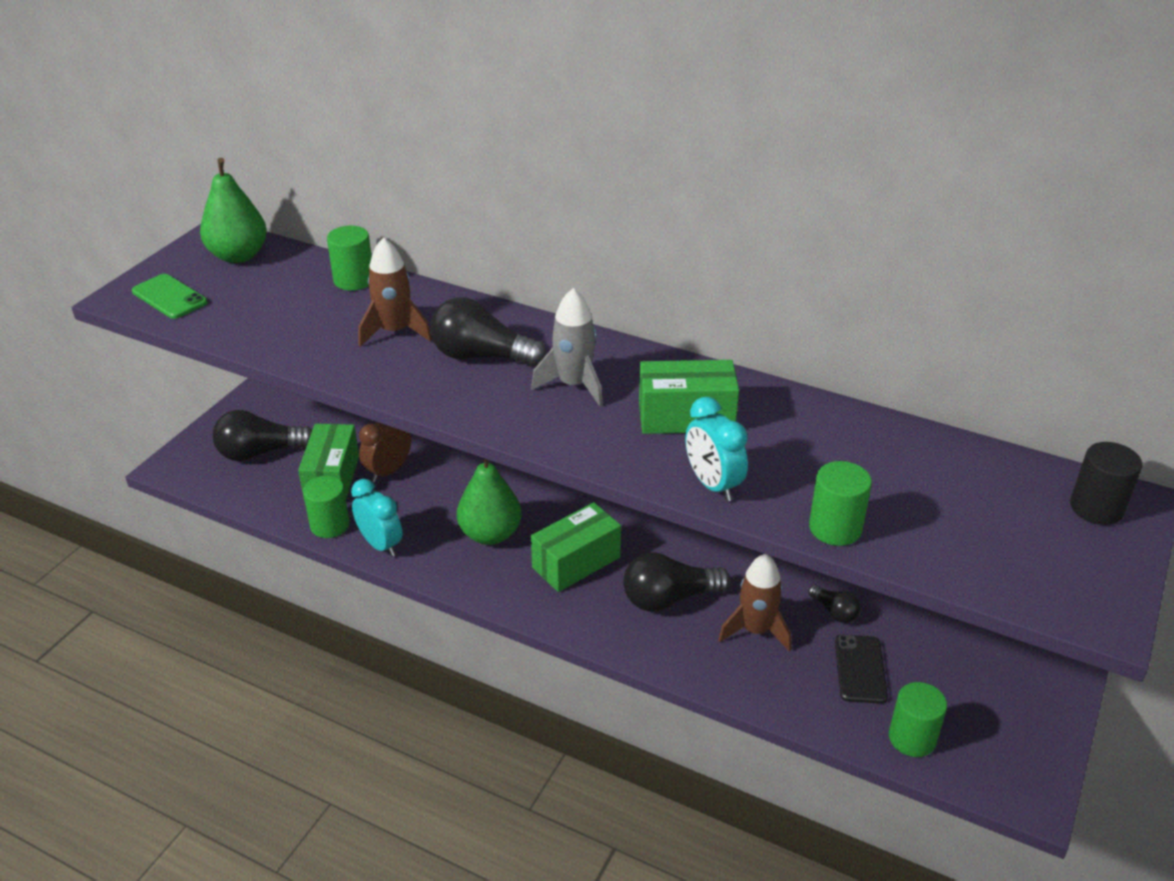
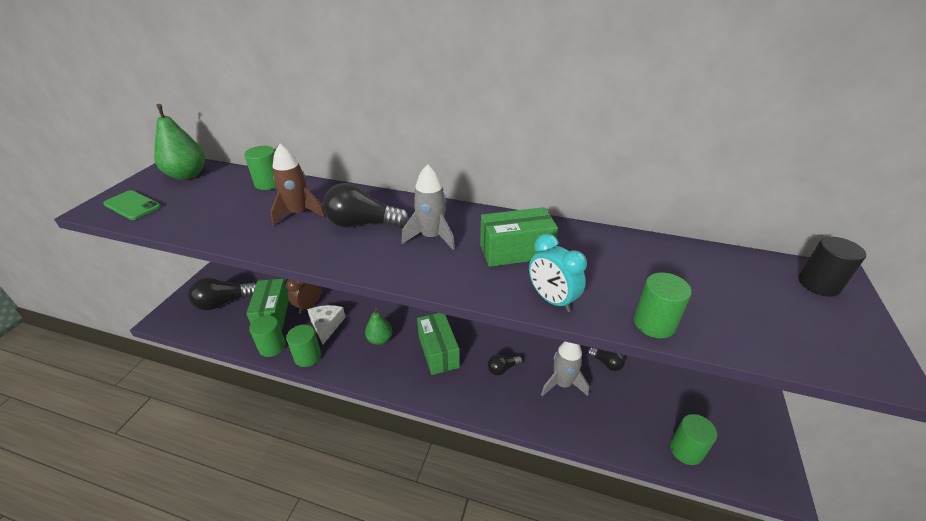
camera: 10 degrees left, 0 degrees up
turquoise clock [351,479,403,557] -> green cylinder [286,324,321,367]
green pear [457,459,521,545] -> green pear [365,308,392,345], size x0.65
green box [531,502,621,592] -> green box turned 60 degrees counterclockwise [417,313,459,375]
black light bulb [623,552,731,611] -> black light bulb [487,355,522,376], size x0.53
brown rocket [718,554,791,652] -> grey rocket [541,341,589,396]
black phone [835,634,888,704] -> none
none -> white cheese [307,305,345,344]

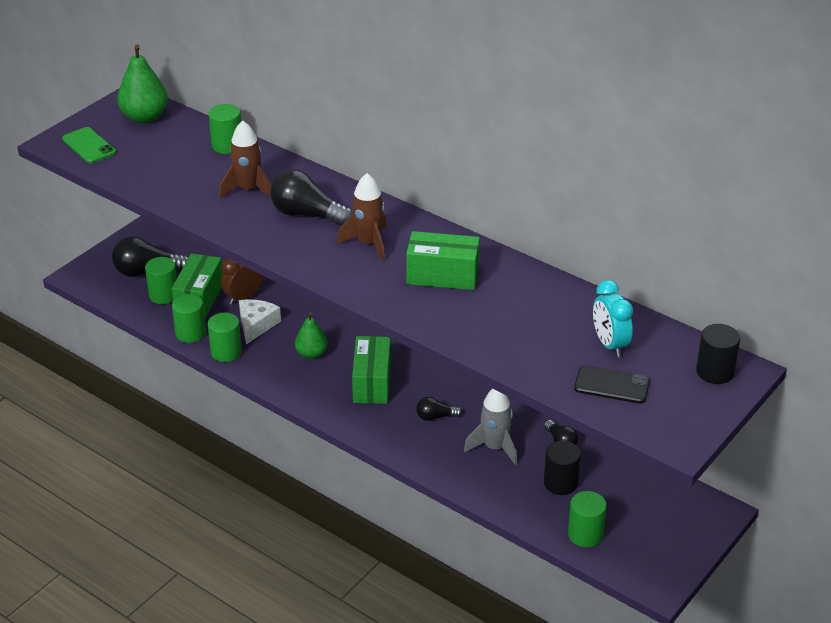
camera: 20 degrees right, 0 degrees up
grey rocket [402,164,455,250] -> brown rocket [337,173,387,261]
turquoise clock [529,234,587,312] -> turquoise clock moved to [593,280,633,357]
green cylinder [634,272,692,338] -> green cylinder moved to [145,257,177,304]
none -> black cylinder [544,441,581,495]
none -> black phone [574,365,650,404]

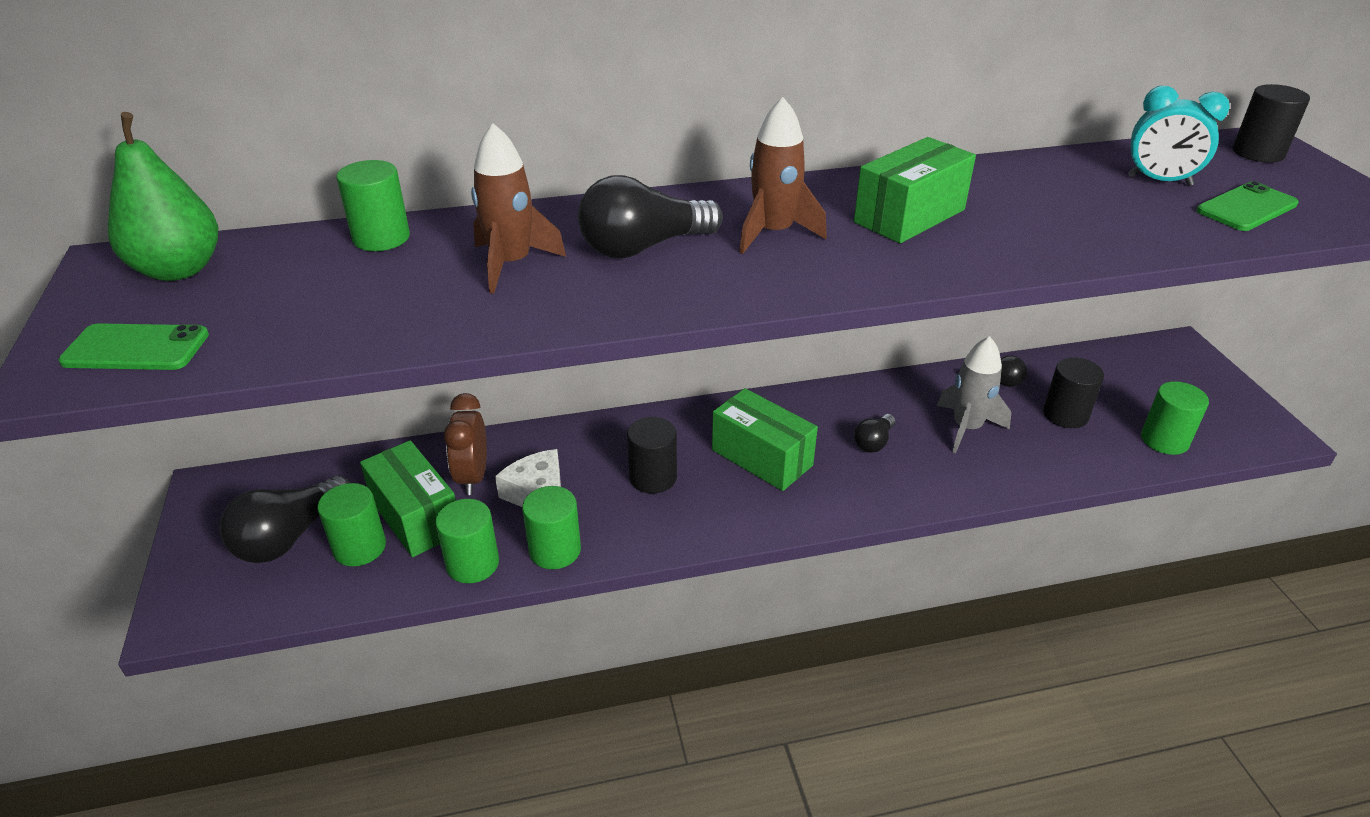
camera: 50 degrees left, 0 degrees up
green pear [295,312,328,359] -> black cylinder [627,417,677,494]
black phone [574,365,650,404] -> green phone [1197,181,1299,231]

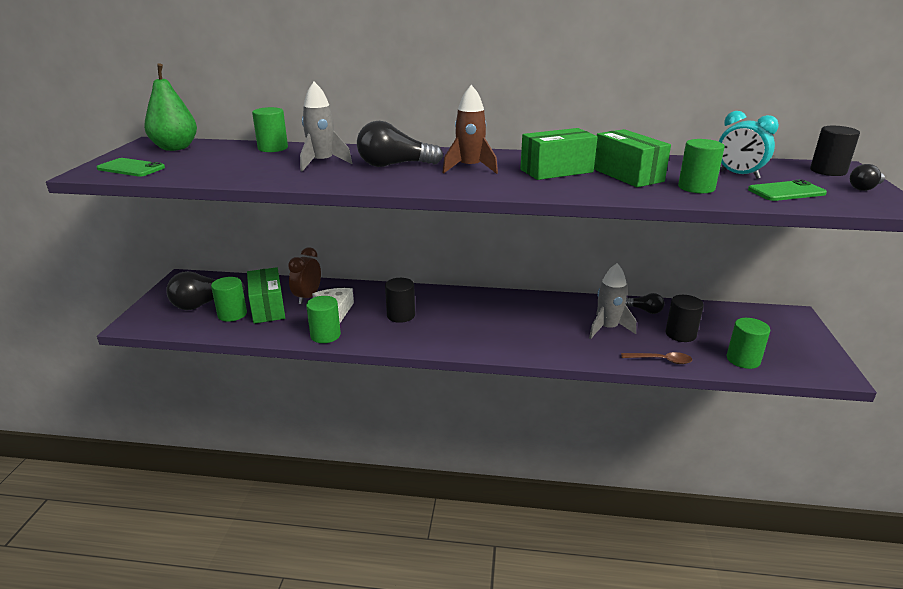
camera: 20 degrees right, 10 degrees down
green cylinder [435,499,499,583] -> green cylinder moved to [678,139,725,193]
brown rocket [471,123,566,294] -> grey rocket [300,82,352,171]
green box [712,388,818,491] -> green box moved to [594,129,671,187]
black light bulb [854,414,895,453] -> black light bulb moved to [850,164,885,191]
none -> brown spoon [621,352,692,364]

